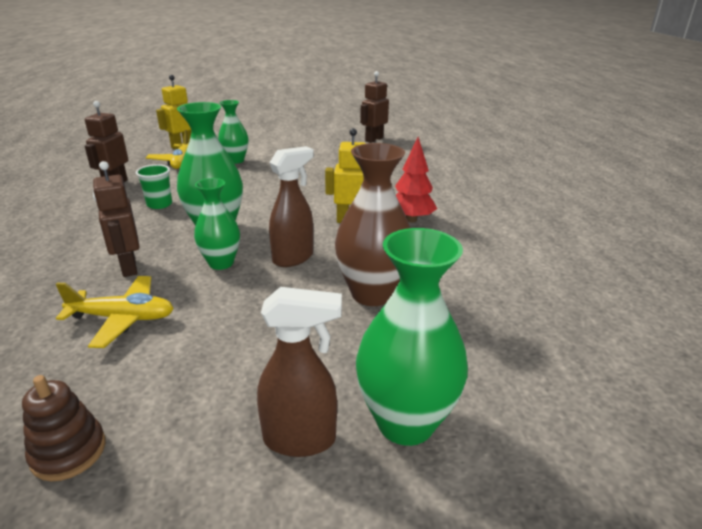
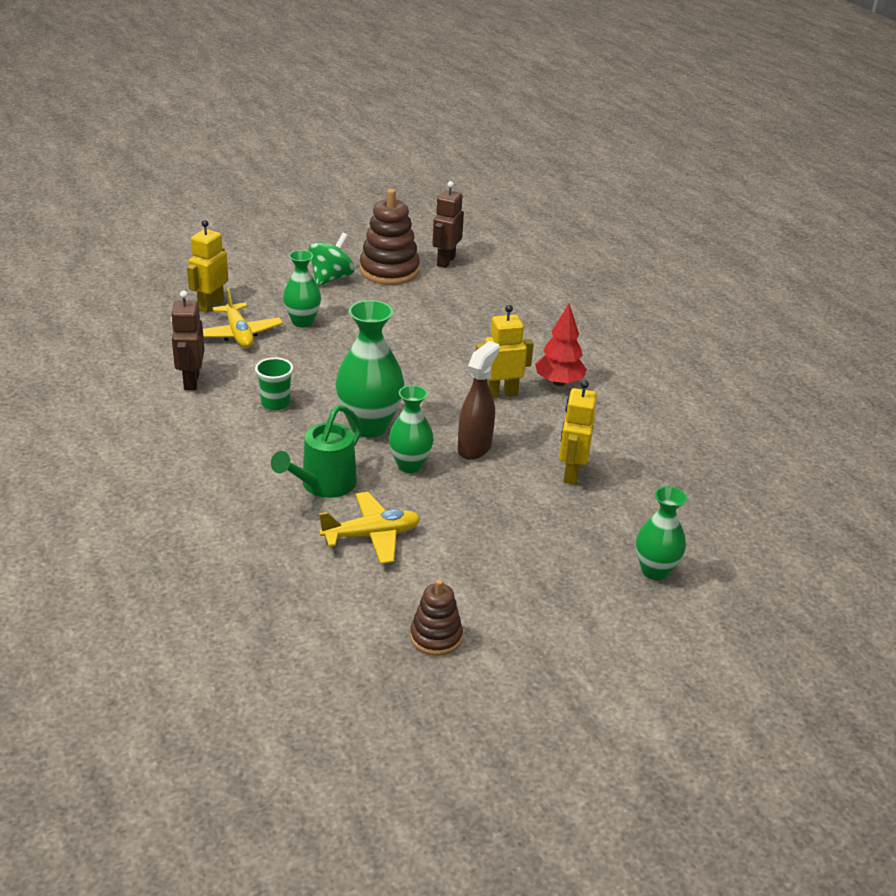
camera: 20 degrees left, 5 degrees up
brown robot [93,161,139,277] -> green watering can [271,405,362,498]
brown spray bottle [257,287,342,457] -> none
brown vase [335,143,411,306] -> yellow robot [559,380,597,485]
green vase [356,228,468,446] -> green vase [636,486,687,580], size x0.63
none -> green spinning top [308,233,355,287]
none -> brown stacking toy [360,189,420,285]

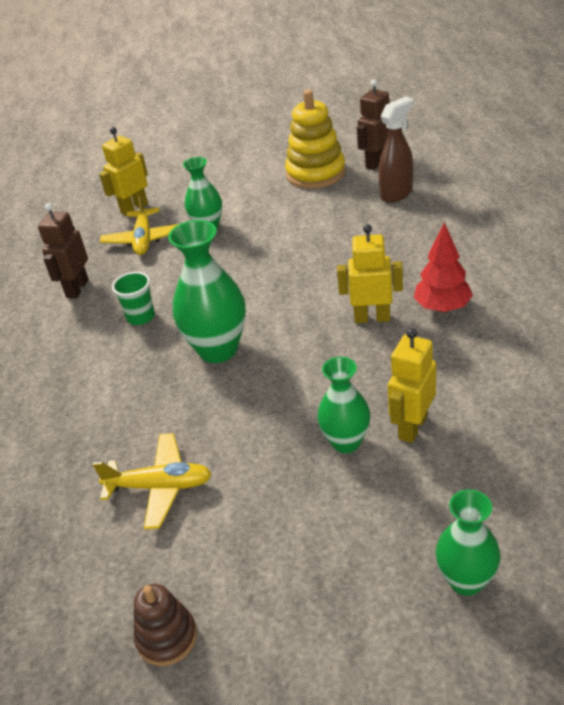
camera: 25 degrees right, 5 degrees up
green watering can [271,405,362,498] -> none
green spinning top [308,233,355,287] -> none
brown stacking toy [360,189,420,285] -> yellow stacking toy [285,90,346,189]
green vase [389,385,434,473] -> green vase moved to [317,357,370,453]
brown spray bottle [457,341,500,460] -> brown spray bottle moved to [379,96,413,203]

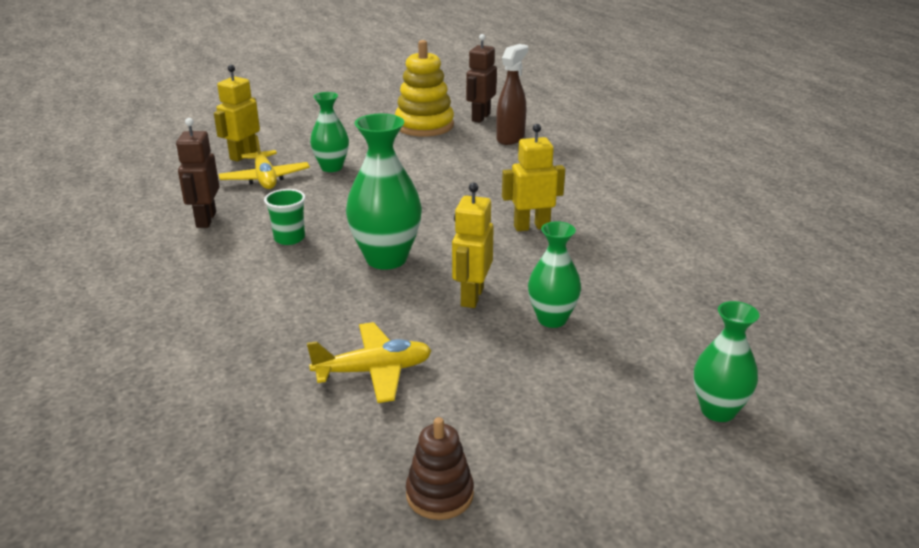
camera: 20 degrees left, 10 degrees down
yellow robot [388,328,436,443] -> yellow robot moved to [452,183,494,308]
red tree [414,222,473,312] -> none

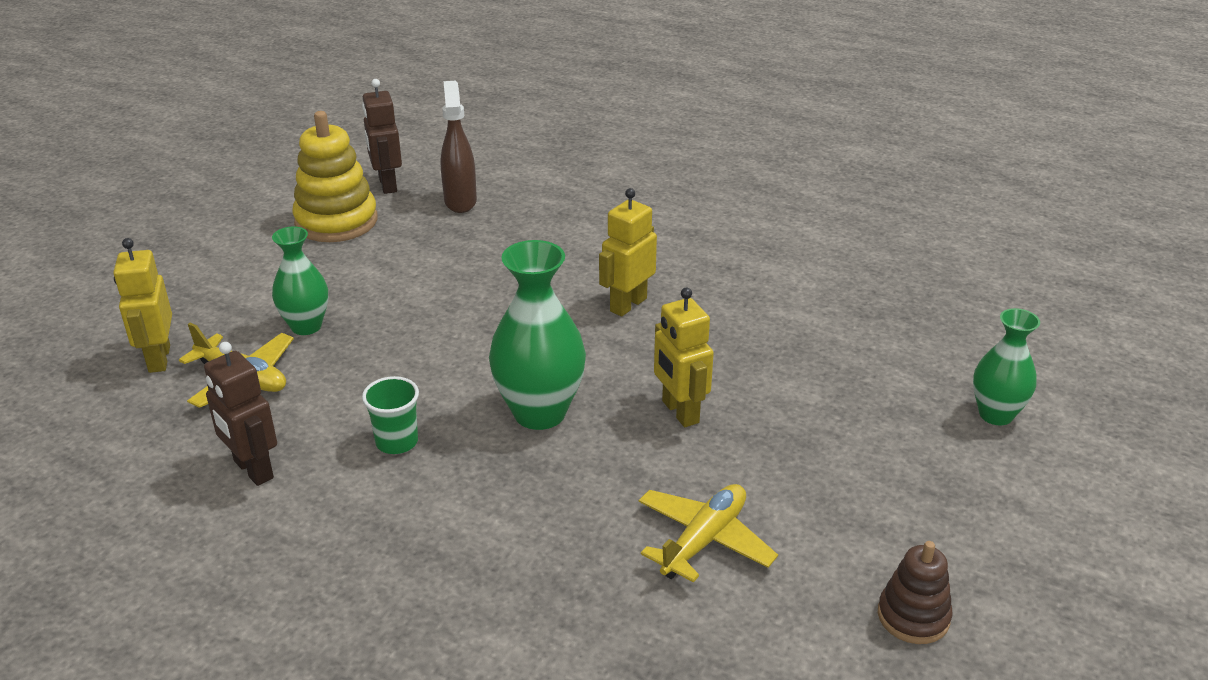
camera: 40 degrees left, 5 degrees up
green vase [528,221,581,328] -> none

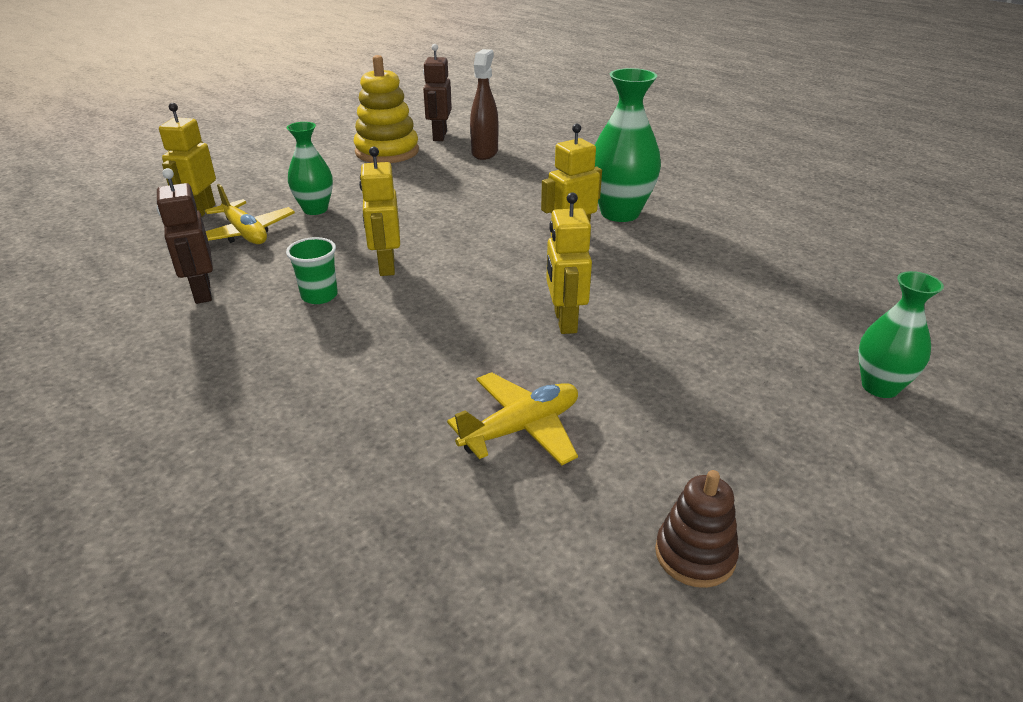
camera: 20 degrees right, 0 degrees up
green vase [489,240,586,430] -> green vase moved to [595,68,661,222]
none -> yellow robot [359,147,400,276]

